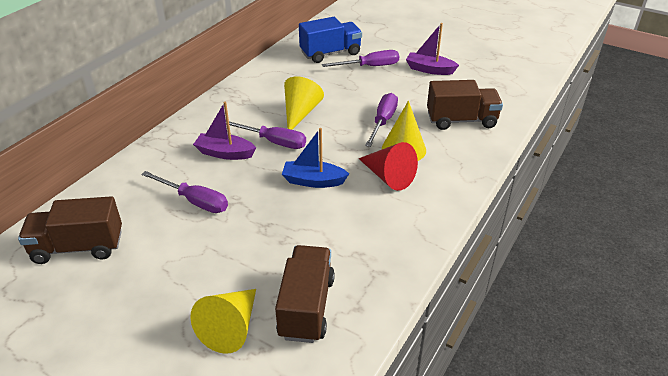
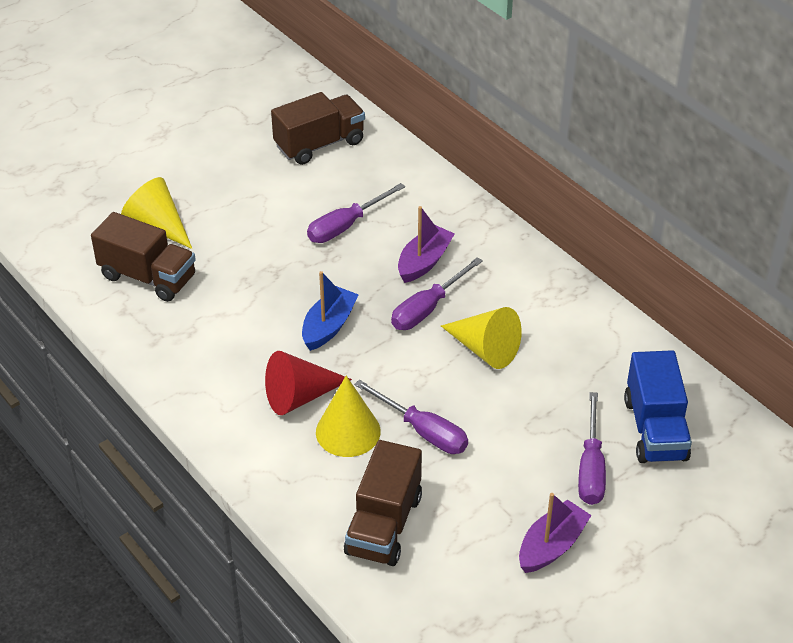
camera: 110 degrees right, 5 degrees up
brown truck [18,196,122,264] -> brown truck turned 45 degrees clockwise [271,92,365,165]

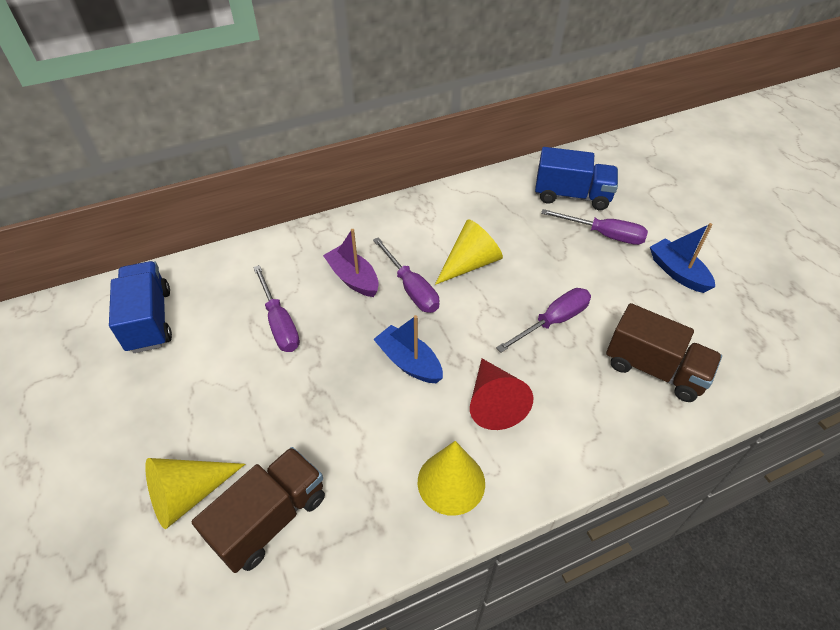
camera: 75 degrees left, 5 degrees up
brown truck [271,92,365,165] -> blue truck [109,261,172,353]
yellow cone [316,376,381,457] -> yellow cone moved to [418,441,485,516]
purple boat [519,493,592,573] -> blue boat [650,223,715,293]

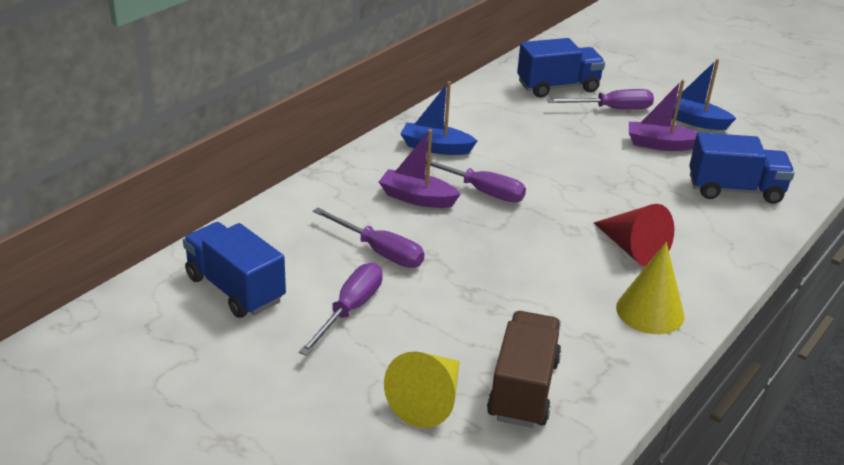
camera: 30 degrees left, 15 degrees down
blue boat [373,315,443,383] -> blue boat moved to [400,81,477,155]
yellow cone [435,219,503,285] -> none
purple screwdriver [496,288,591,353] -> purple screwdriver moved to [299,263,383,356]
brown truck [606,303,722,402] -> blue truck [689,132,795,204]
none -> purple boat [629,80,698,151]

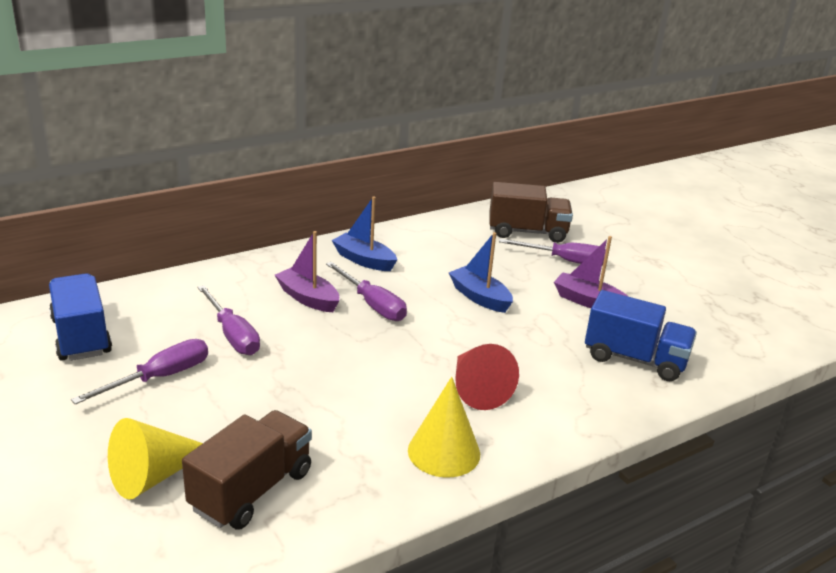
camera: 20 degrees right, 5 degrees down
blue truck [517,38,605,98] -> brown truck [489,182,573,243]
blue boat [672,59,736,130] -> blue boat moved to [449,232,513,313]

